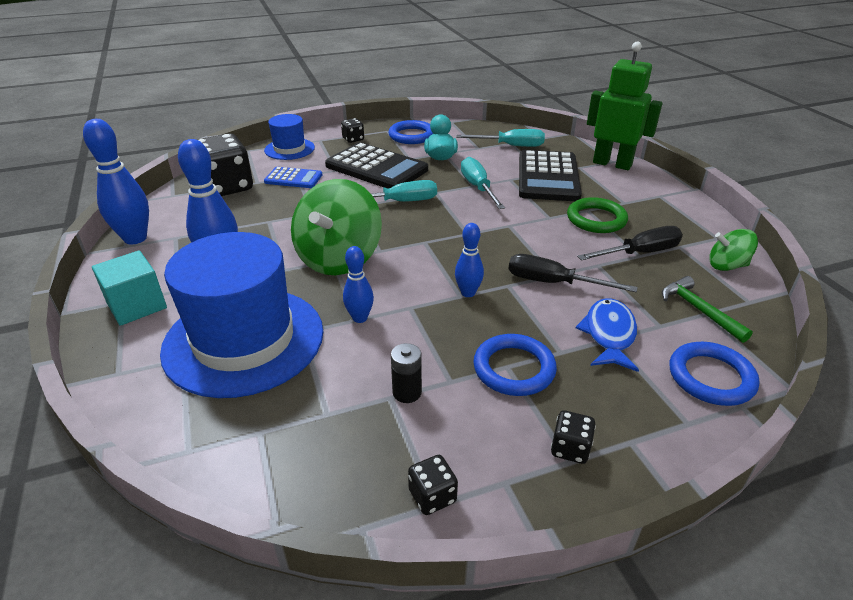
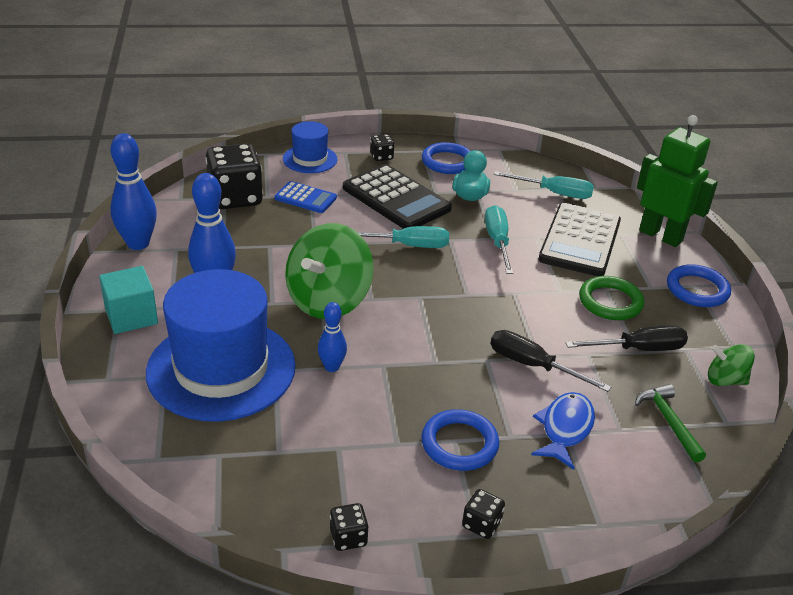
camera: 10 degrees right, 0 degrees up
black battery [391,343,422,403] -> none
blue bowling pin [455,223,484,297] -> none
blue ring [670,342,760,406] -> blue ring moved to [667,264,731,307]

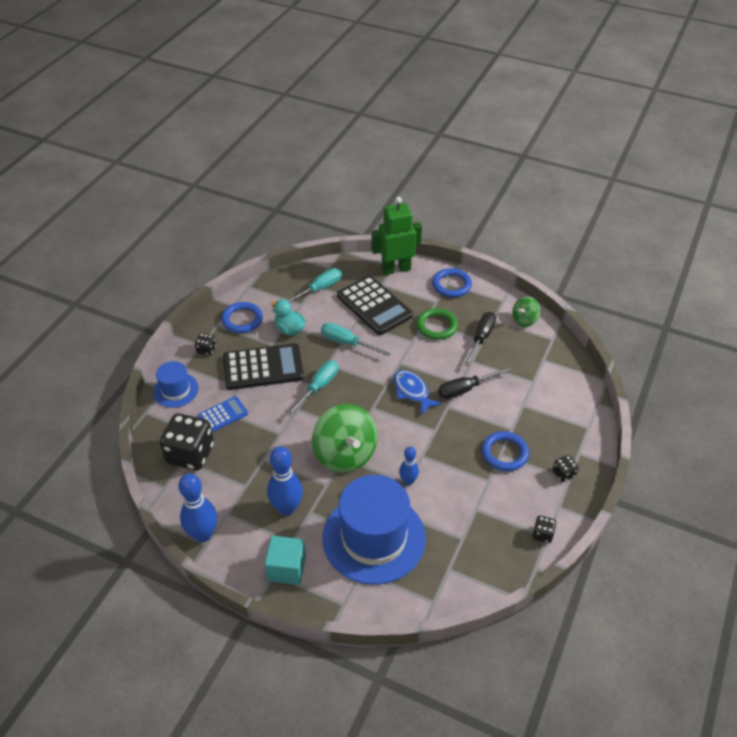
camera: 55 degrees left, 10 degrees up
blue fish [531,392,595,470] -> blue fish moved to [393,370,442,415]
green hammer [635,384,706,463] -> none

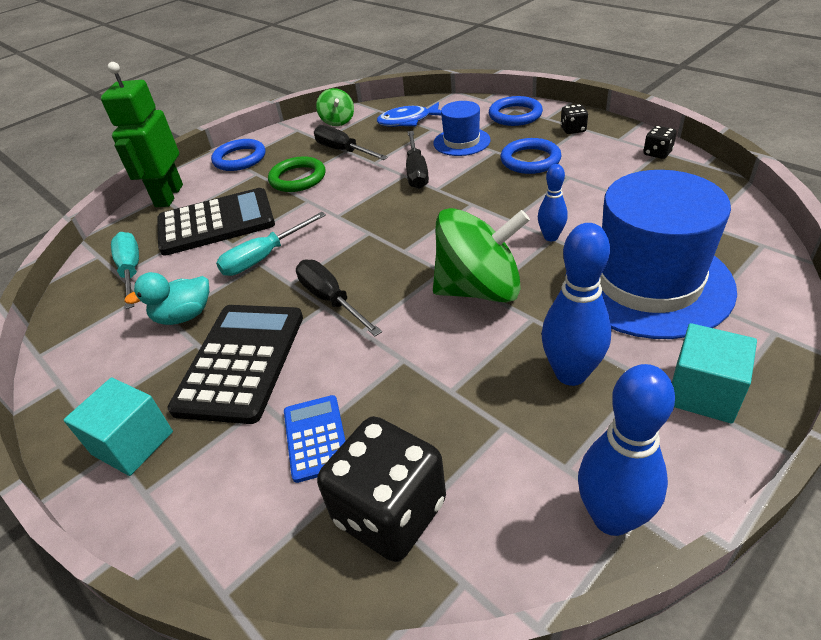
camera: 65 degrees left, 5 degrees down
blue hat [153,361,199,408] -> blue hat moved to [433,101,491,156]
black dice [195,333,216,356] -> turquoise cube [64,377,173,476]
blue ring [221,302,263,333] -> blue ring moved to [489,96,543,126]
turquoise screwdriver [286,361,338,417] -> black screwdriver [296,260,382,336]
blue fish [393,370,442,415] -> blue fish moved to [377,102,441,127]

